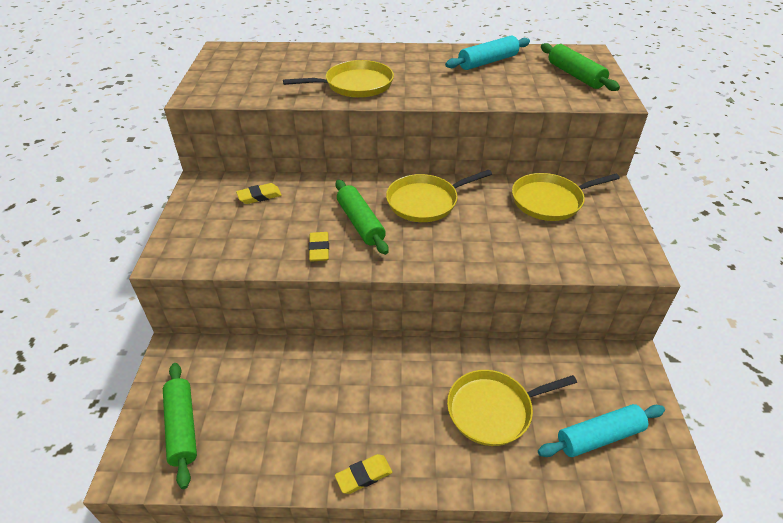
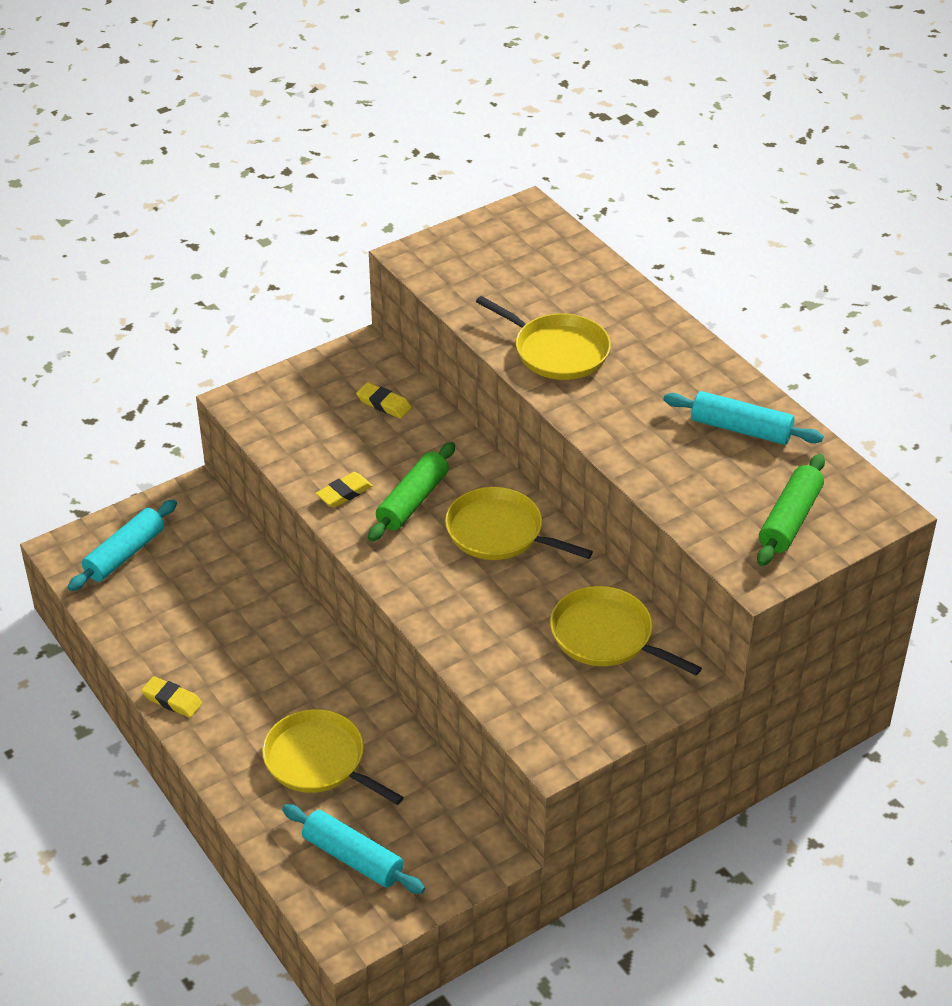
camera: 55 degrees right, 0 degrees up
green rolling pin [163,363,197,489] -> turquoise rolling pin [68,499,177,591]

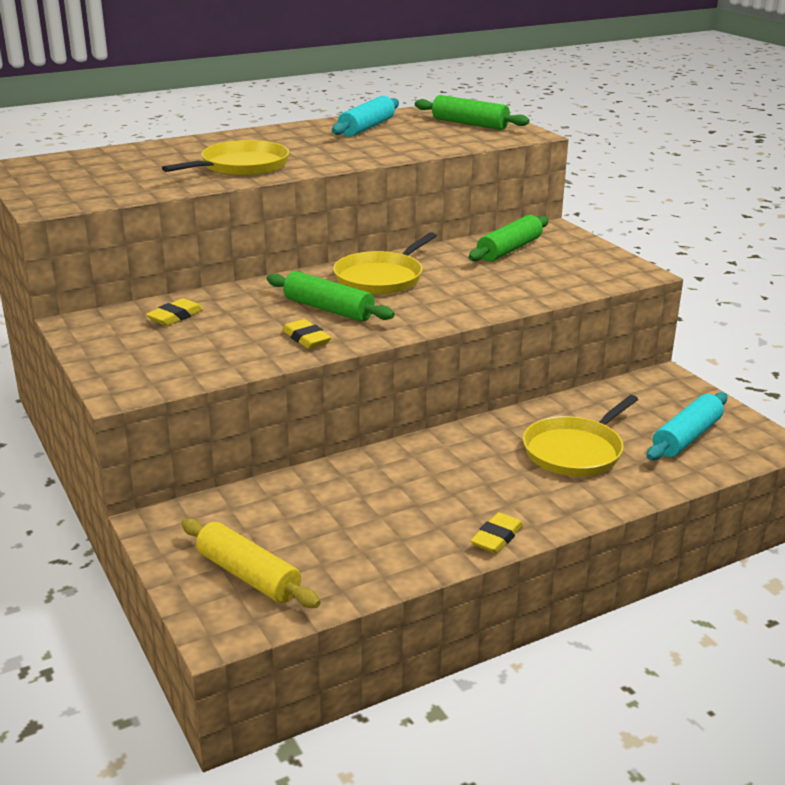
camera: 85 degrees left, 15 degrees down
turquoise rolling pin [68,499,177,591] -> yellow rolling pin [182,518,321,608]
yellow pan [550,586,702,676] -> green rolling pin [468,215,549,262]

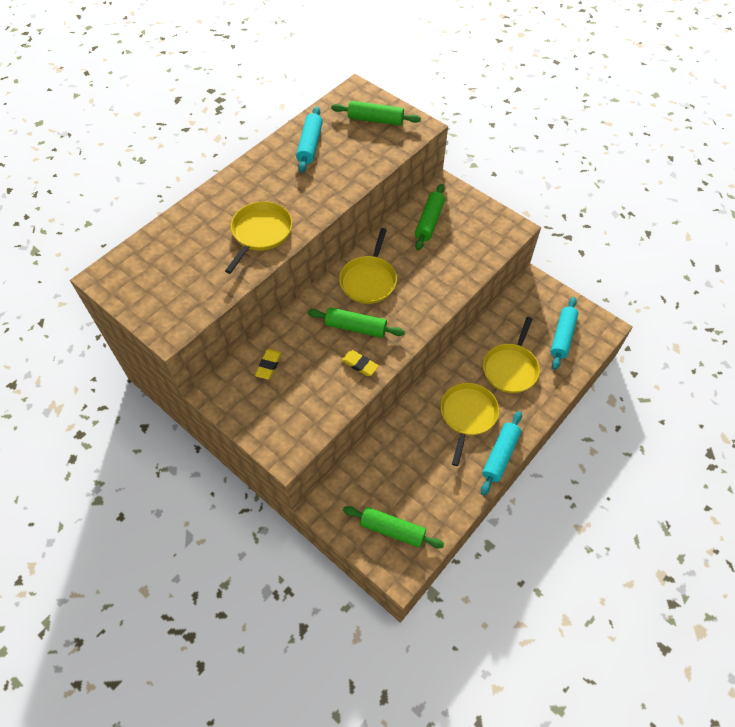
camera: 20 degrees left, 30 degrees up
yellow rolling pin [182,518,321,608] -> green rolling pin [343,506,444,548]
yellow eraser [471,512,523,553] -> turquoise rolling pin [481,411,522,496]
none -> yellow pan [441,383,499,466]

